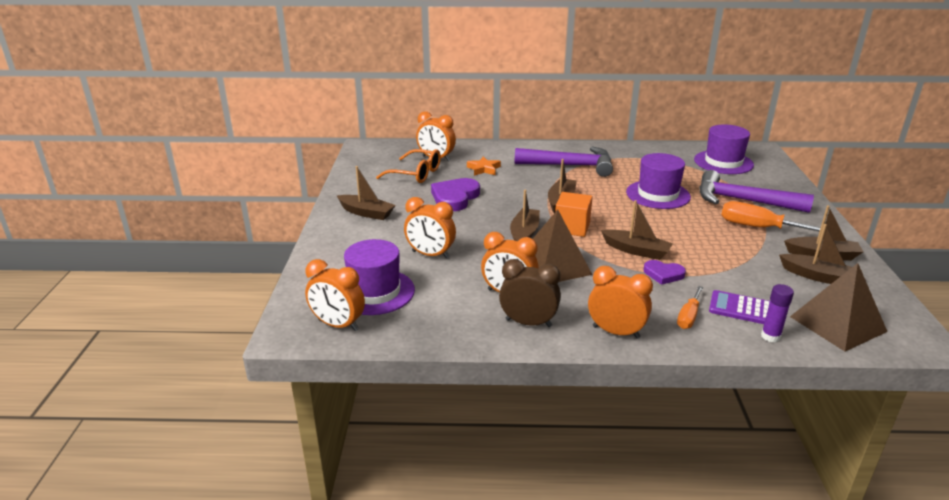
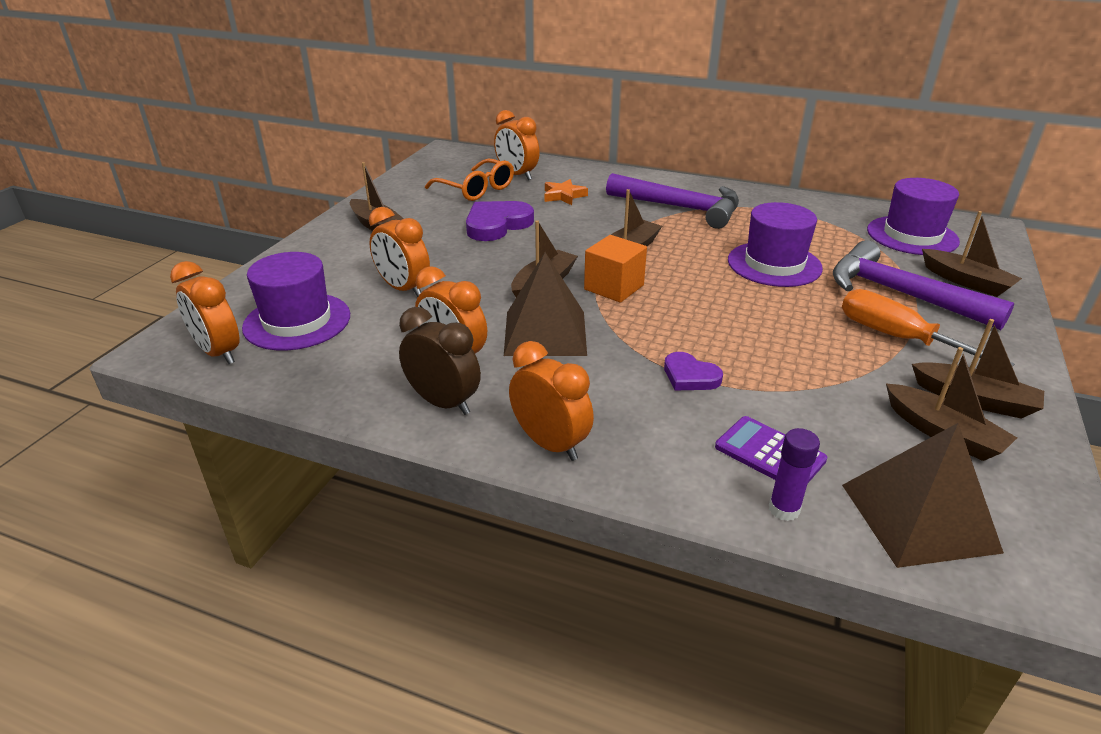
camera: 20 degrees right, 5 degrees up
brown boat [601,200,673,260] -> brown boat moved to [922,211,1022,297]
orange screwdriver [677,286,703,329] -> none

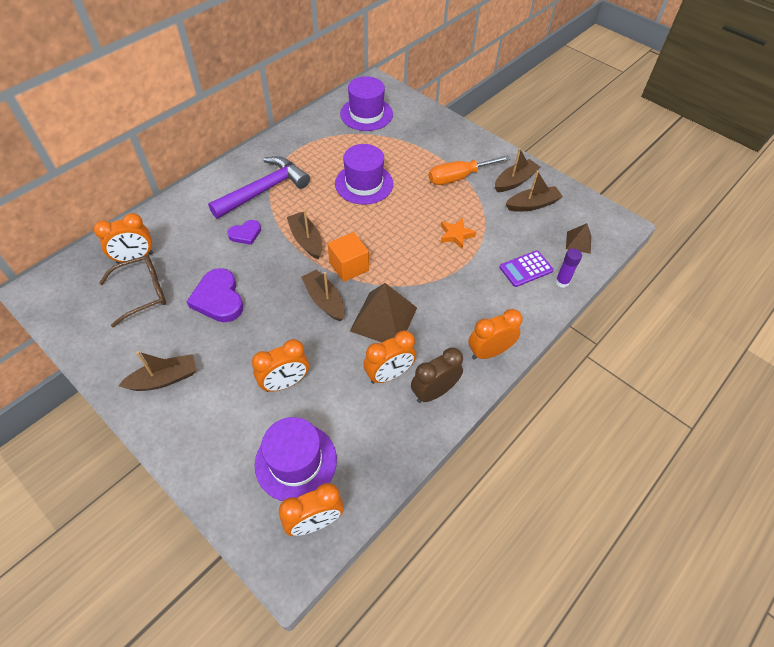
camera: 70 degrees left, 20 degrees up
orange glasses [425,159,514,201] -> brown glasses [99,255,166,327]
orange star [545,179,588,205] -> orange star moved to [441,218,476,249]
purple heart [664,352,723,390] -> purple heart moved to [227,220,261,245]
purple hammer [833,240,1014,330] -> none
brown pyramid [842,423,1004,568] -> brown pyramid [566,223,591,254], size x0.52
brown boat [922,211,1022,297] -> none

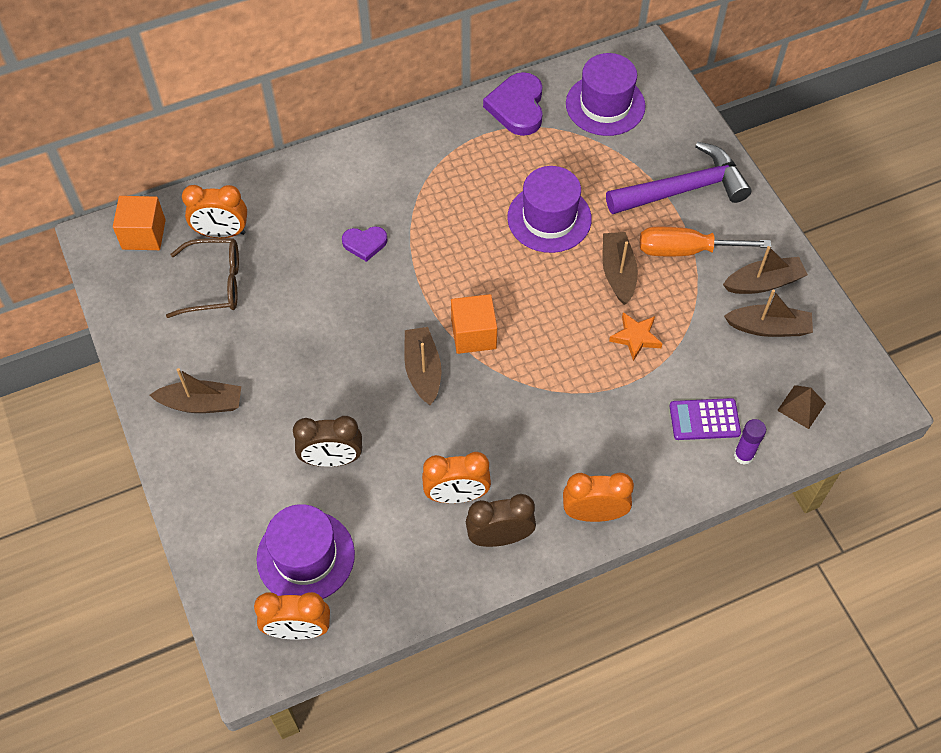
camera: 25 degrees right, 5 degrees up
purple heart [187,268,243,322] -> purple heart moved to [483,72,543,136]
purple hammer [208,156,310,219] -> purple hammer moved to [606,142,752,214]
orange clock [252,339,309,392] -> brown clock [293,416,362,467]
brown boat [287,210,322,259] -> brown boat moved to [603,232,638,305]
brown pyramid [350,283,417,342] -> none
none -> orange cube [113,196,166,250]

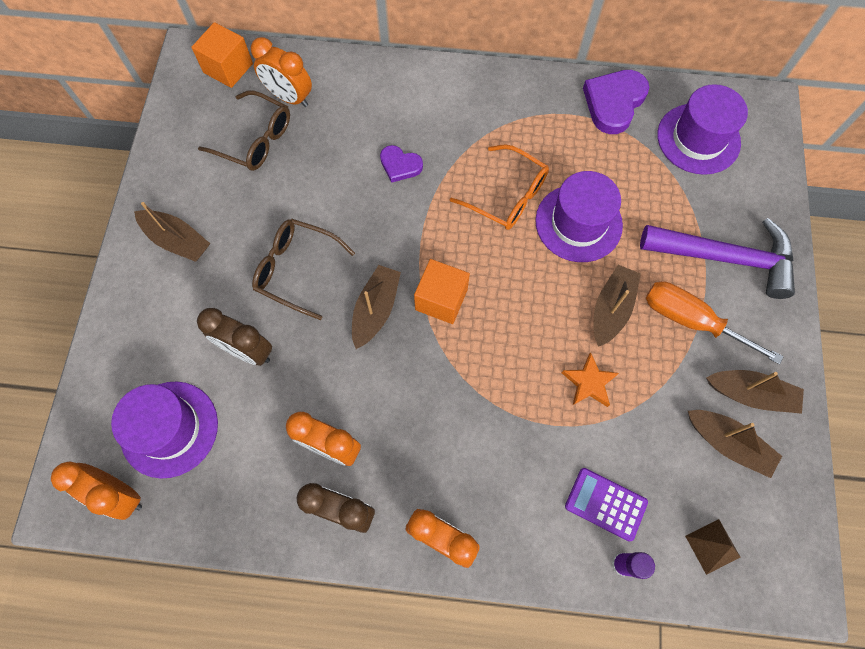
camera: 30 degrees right, 10 degrees up
none -> brown glasses [252,219,355,320]
none -> orange glasses [450,144,549,230]

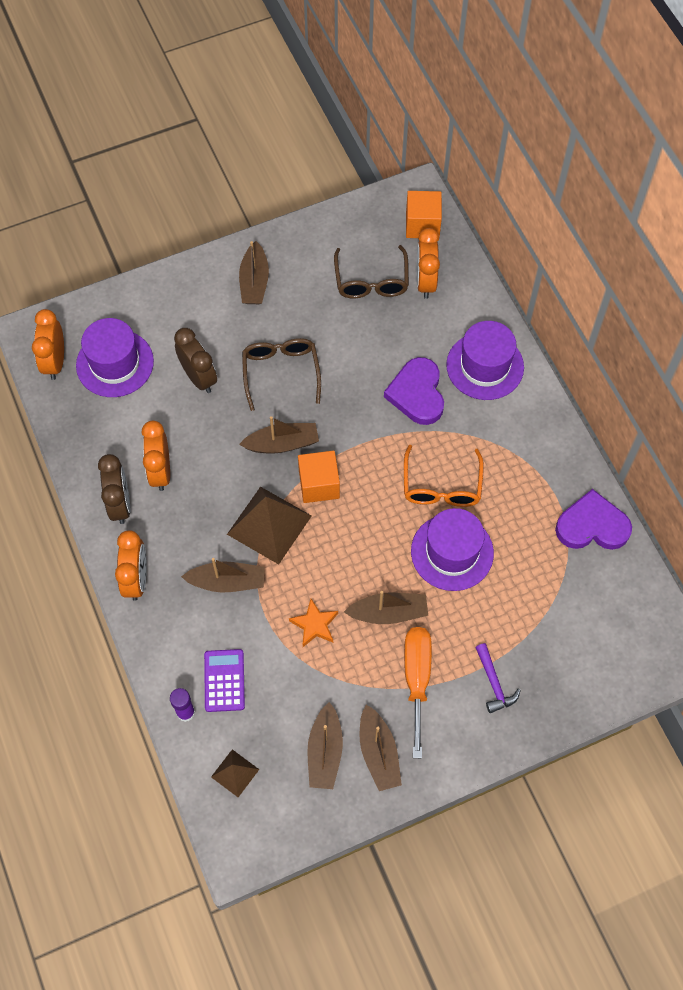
camera: 60 degrees right, 5 degrees down
brown clock [197,308,272,366] -> brown clock turned 150 degrees clockwise [174,328,217,393]
purple heart [380,145,423,183] -> purple heart [384,357,444,425], size x1.70
purple hammer [640,218,795,299] -> purple hammer [475,643,521,713], size x0.48
purple hat [657,84,748,175] -> purple hat moved to [446,321,524,400]
none -> brown boat [181,558,264,592]
none -> brown pyramid [227,487,312,564]

